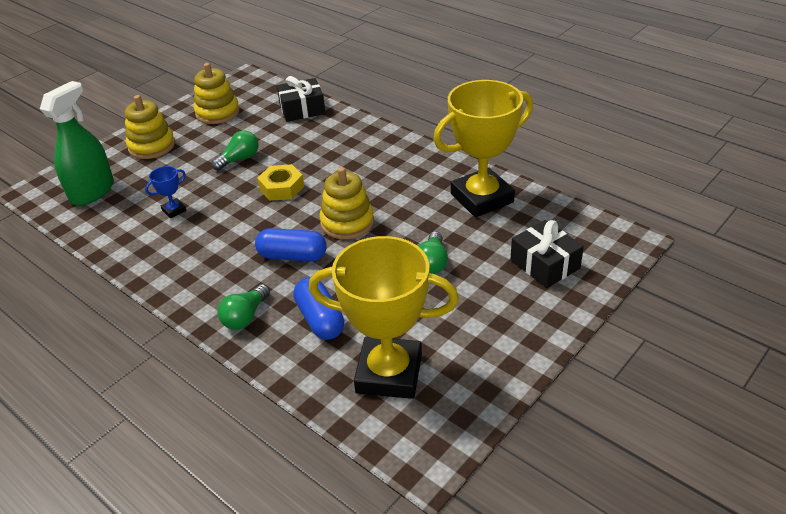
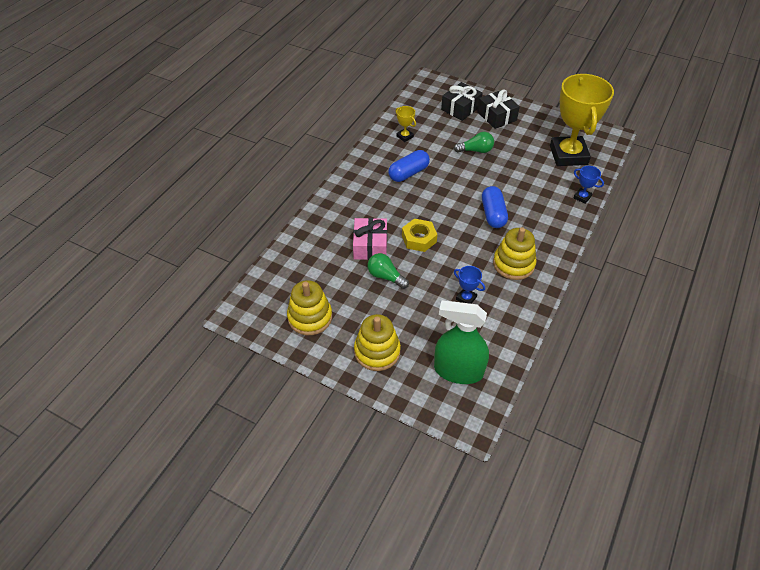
camera: 105 degrees left, 10 degrees up
green light bulb [218,284,270,330] -> none
black gift [277,76,325,122] -> black gift moved to [477,89,520,129]
blue capsule [293,277,344,340] -> blue capsule moved to [388,150,430,182]
yellow stacking toy [319,167,374,239] -> yellow stacking toy moved to [493,227,537,280]
yellow trophy [433,80,533,217] -> yellow trophy [396,106,416,142], size x0.40
none -> pink gift [353,218,387,260]
none -> blue trophy [574,166,604,204]

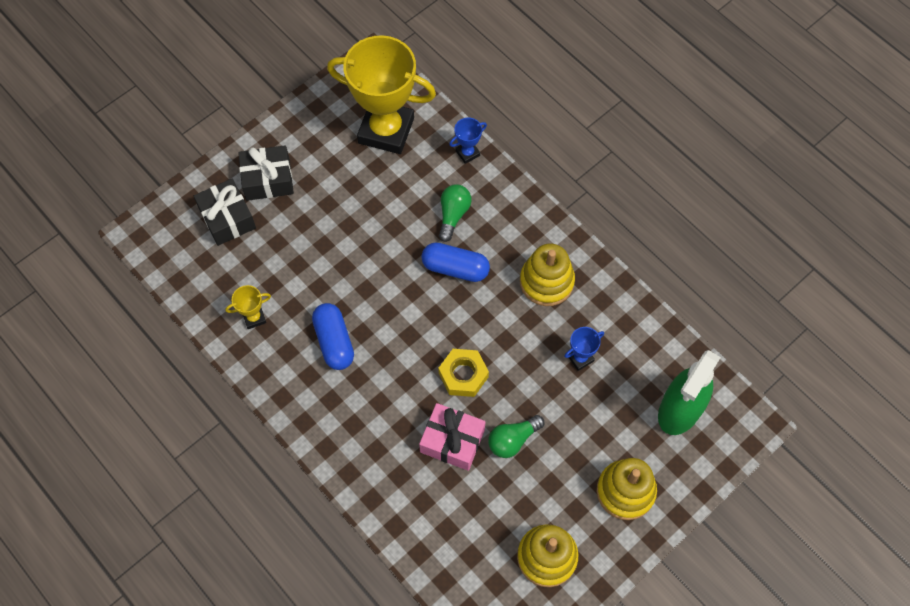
camera: 70 degrees left, 15 degrees up
green light bulb [454,132,494,153] -> green light bulb moved to [439,184,472,242]

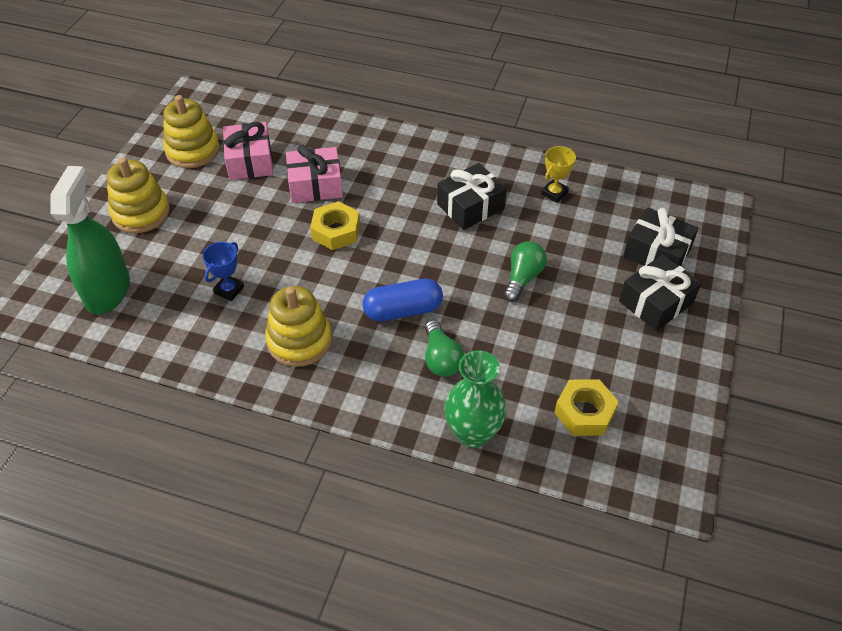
camera: 150 degrees right, 15 degrees down
blue capsule [312,303,354,370] -> black gift [437,163,507,230]
yellow trophy [327,35,436,154] -> yellow nut [554,379,619,436]
blue trophy [449,118,487,164] -> green vase [444,350,507,448]
green light bulb [488,415,544,458] -> green light bulb moved to [504,241,547,302]
none -> pink gift [223,122,273,180]

